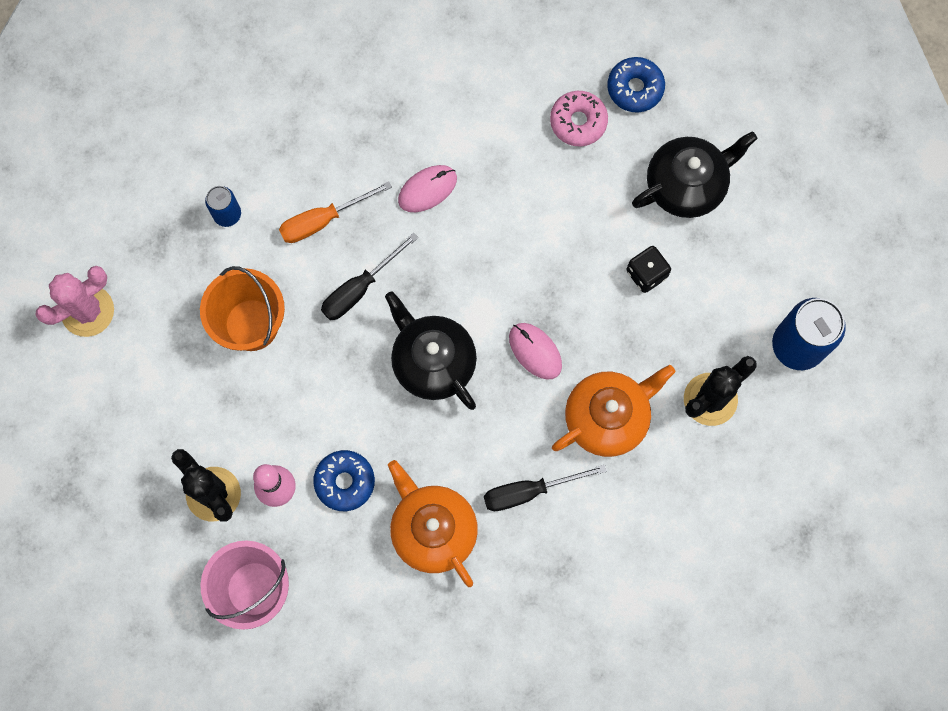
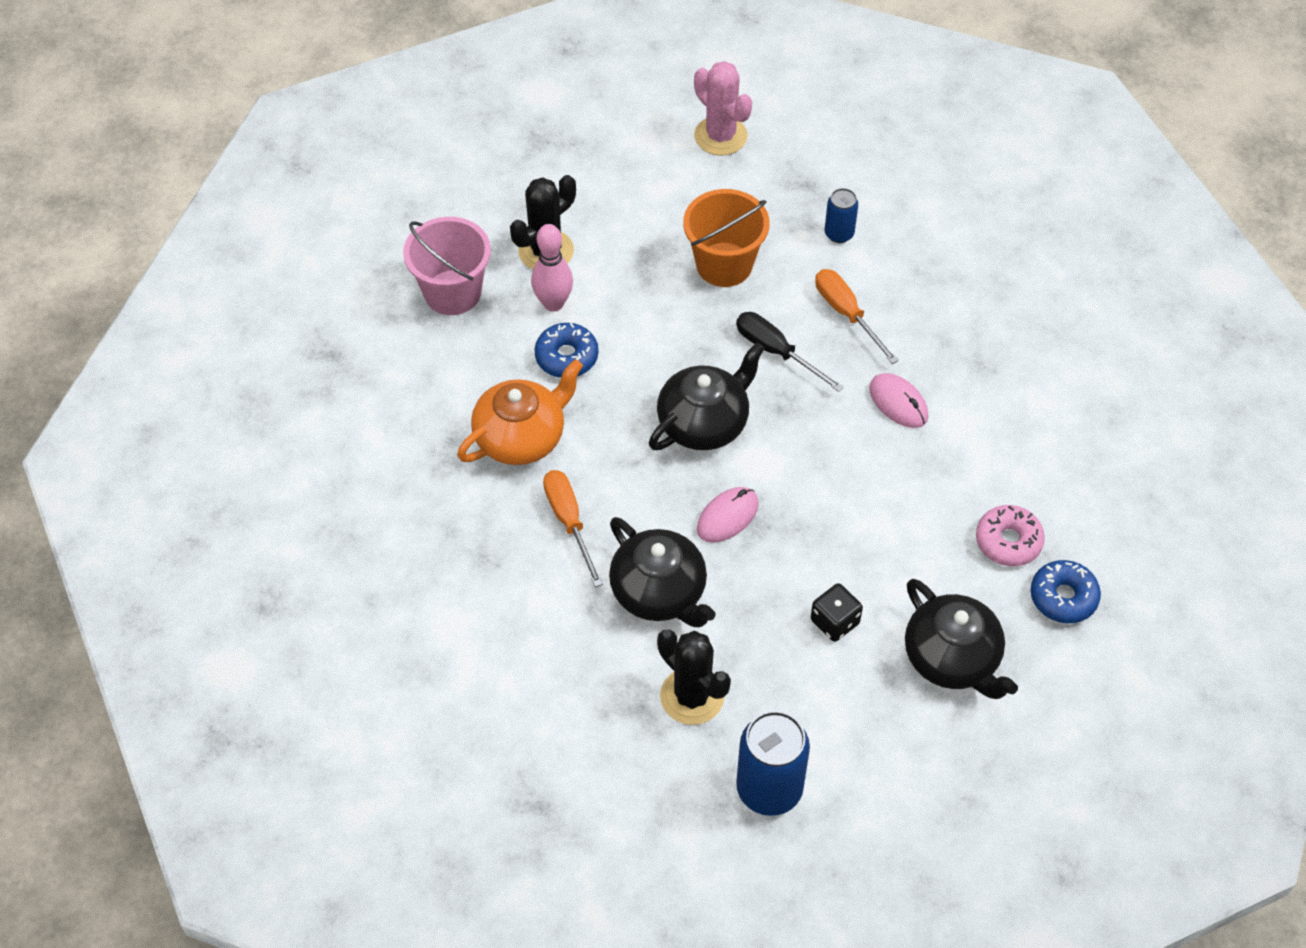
camera: 85 degrees right, 20 degrees down
black screwdriver [484,465,607,511] -> orange screwdriver [543,470,603,587]
orange teapot [552,365,676,457] -> black teapot [609,517,716,627]

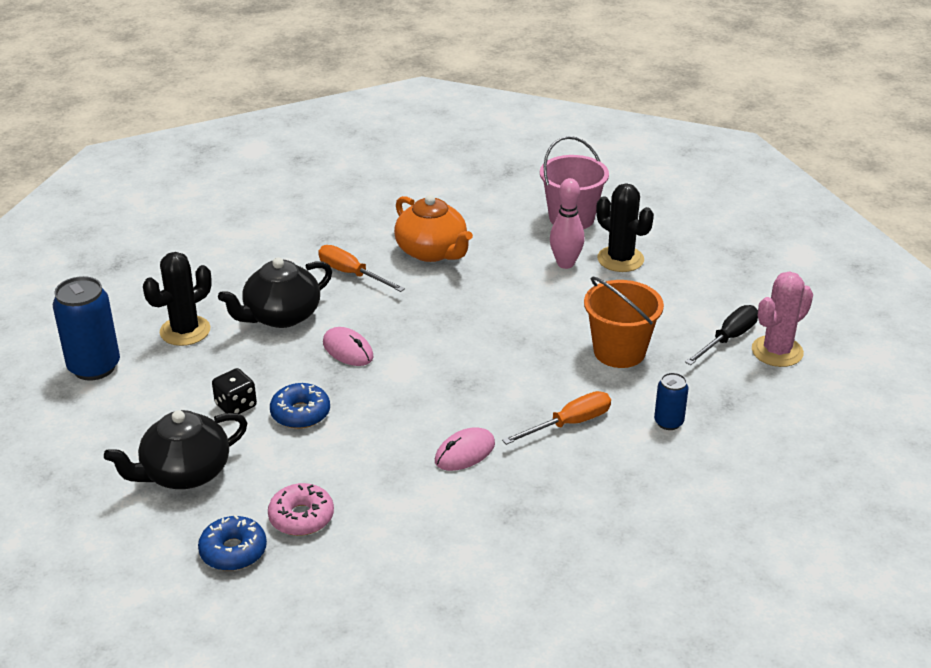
camera: 90 degrees right, 20 degrees down
blue donut [535,323,598,378] -> blue donut moved to [270,383,330,429]
orange screwdriver [543,470,603,587] -> orange screwdriver turned 120 degrees counterclockwise [318,245,405,292]
black teapot [649,342,765,450] -> none
black screwdriver [736,312,844,392] -> black screwdriver moved to [685,305,758,365]

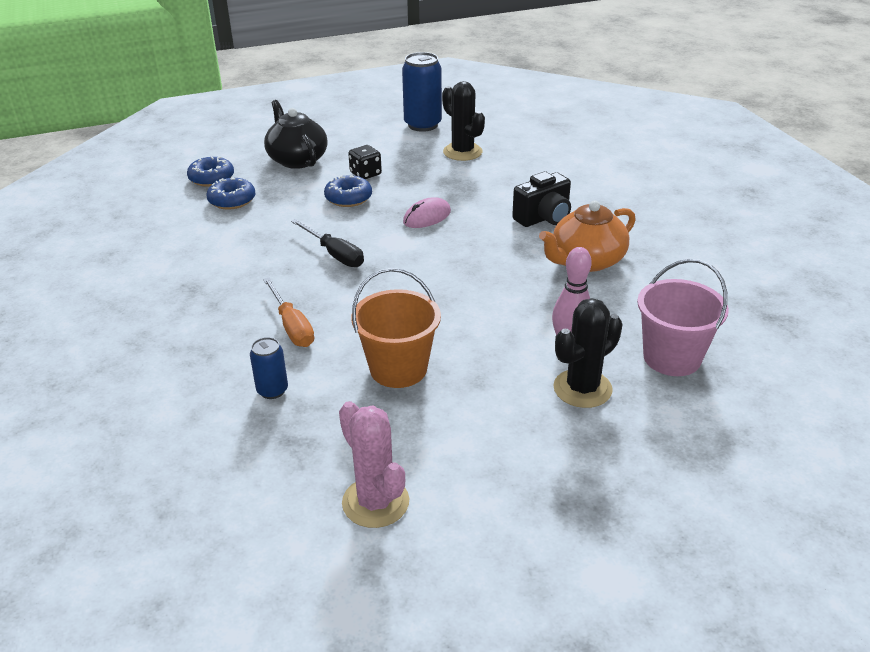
camera: 95 degrees right, 0 degrees up
black teapot [218,257,332,328] -> none
pink donut [268,483,334,536] -> blue donut [207,177,255,209]
orange screwdriver [318,245,405,292] -> black camera [512,171,571,227]
pink mouse [435,427,495,471] -> none
black screwdriver [685,305,758,365] -> black screwdriver moved to [291,219,364,267]

